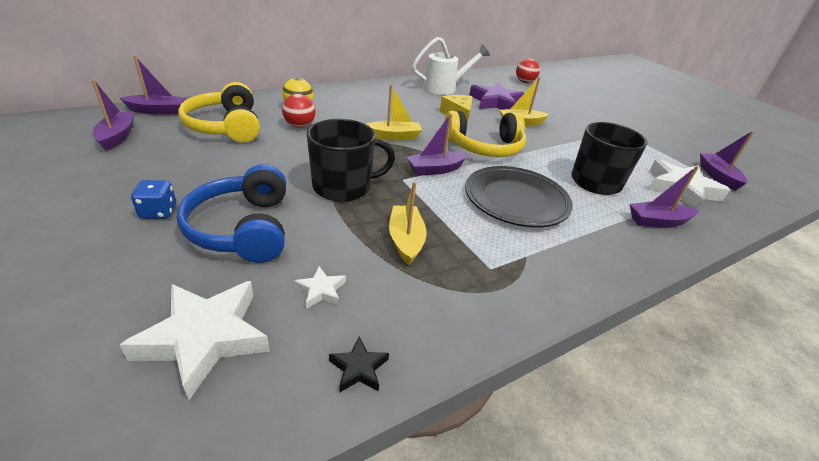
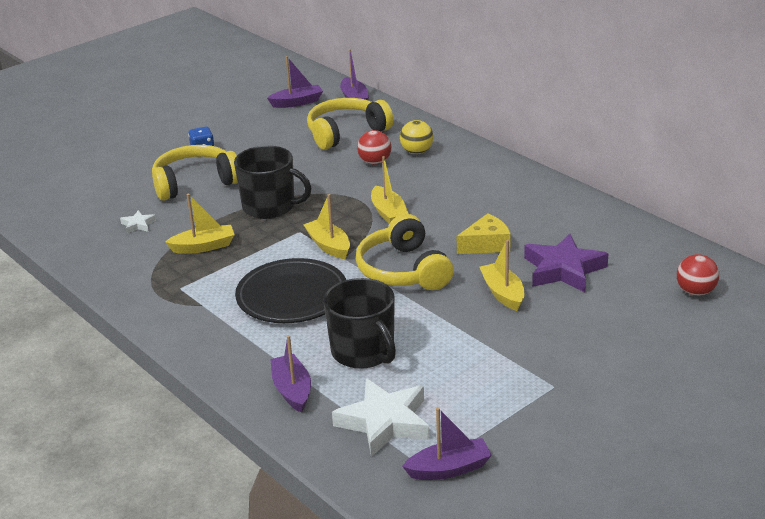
camera: 85 degrees right, 5 degrees down
white star [120,281,270,400] -> none
blue headphones [177,164,286,263] -> yellow headphones [152,145,238,201]
black mug [307,119,395,202] -> black mug turned 45 degrees counterclockwise [234,145,312,219]
black star [329,336,389,393] -> none
purple boat [407,113,468,176] -> yellow boat [304,194,350,259]
white watering can [412,37,490,95] -> none

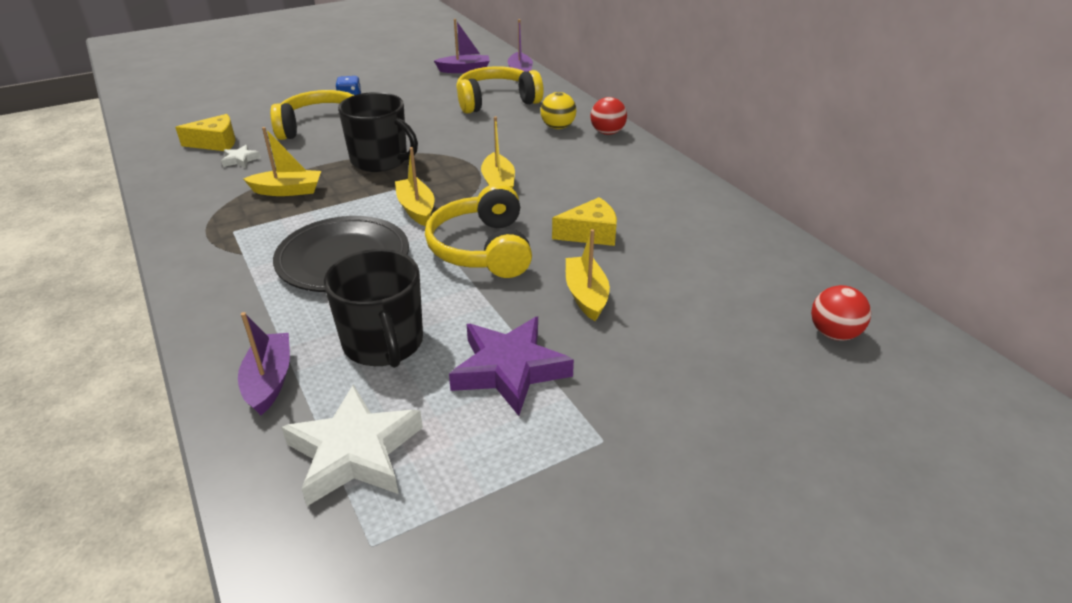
camera: 10 degrees right, 5 degrees up
red ball [357,130,391,165] -> red ball moved to [590,97,627,135]
purple boat [402,407,492,480] -> none
purple star [524,234,608,292] -> purple star moved to [449,316,574,416]
none -> yellow cheese [175,114,235,151]

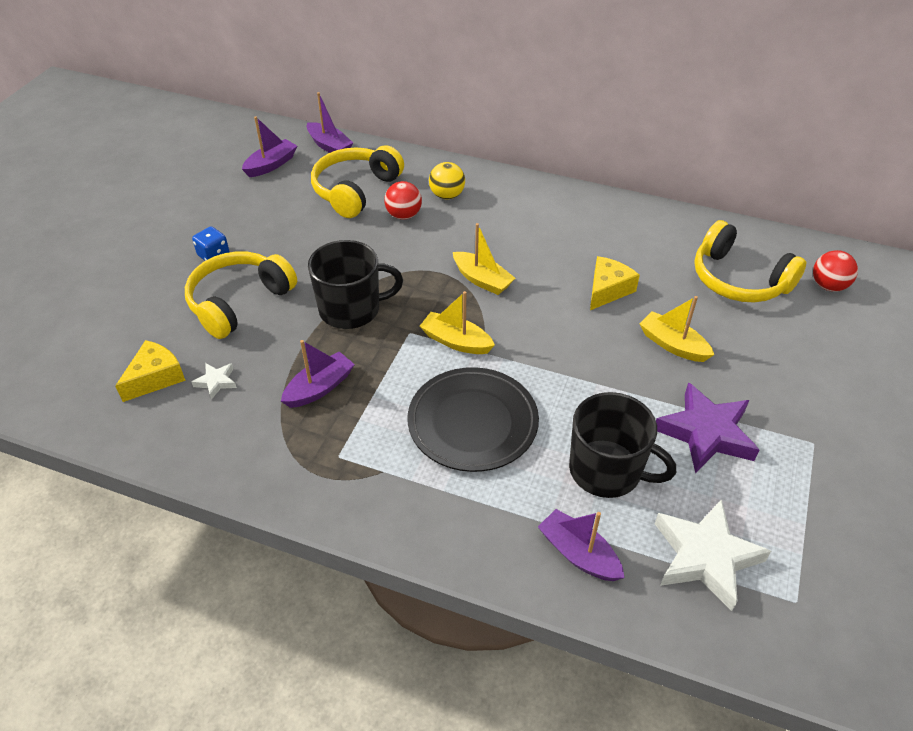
camera: 40 degrees left, 10 degrees up
yellow boat [243,127,321,196] -> purple boat [281,340,355,408]
yellow headphones [425,183,532,278] -> yellow headphones moved to [694,220,807,302]
red ball [590,97,627,135] -> red ball moved to [384,181,422,220]

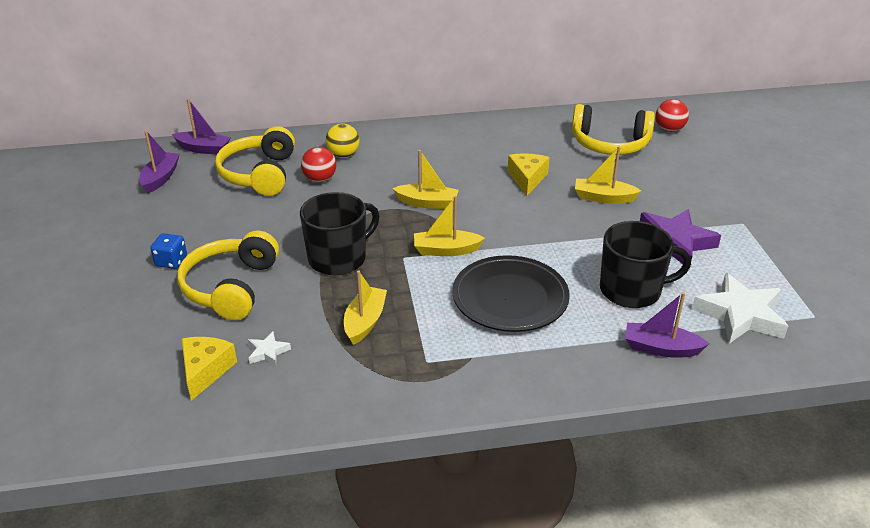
camera: 30 degrees left, 10 degrees down
purple boat [281,340,355,408] -> yellow boat [344,270,387,345]

